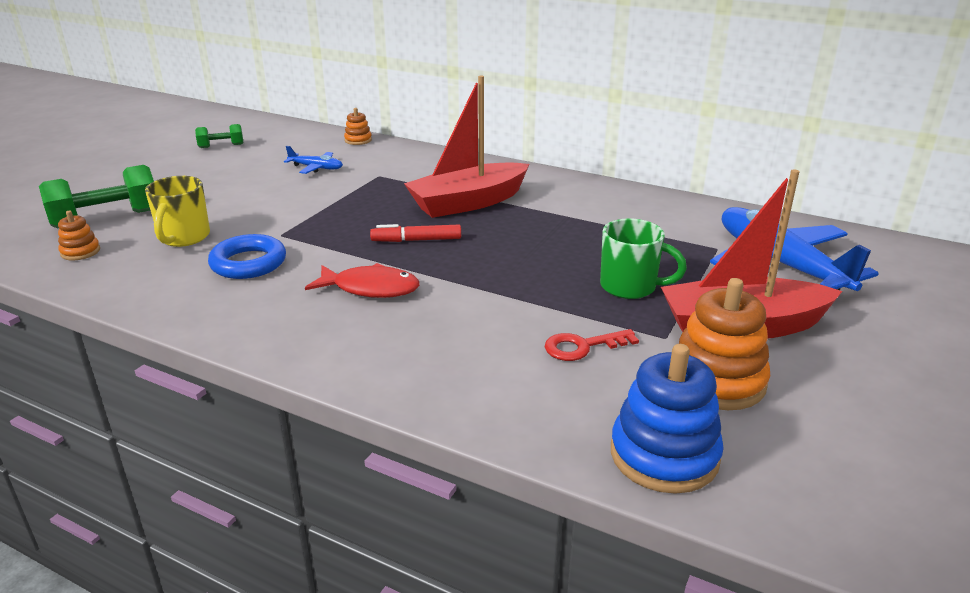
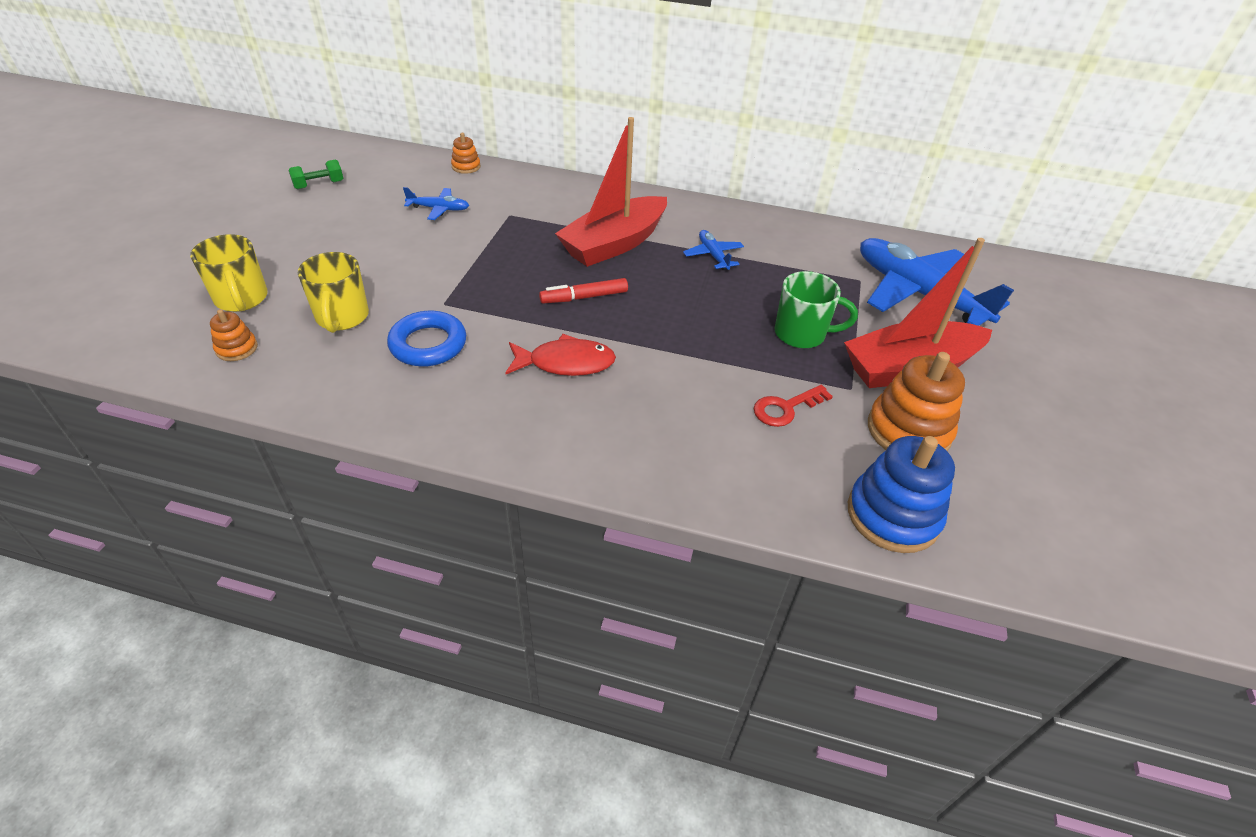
camera: 15 degrees left, 15 degrees up
green dumbbell [39,165,154,228] -> yellow mug [190,234,268,312]
none -> blue plane [683,230,744,270]

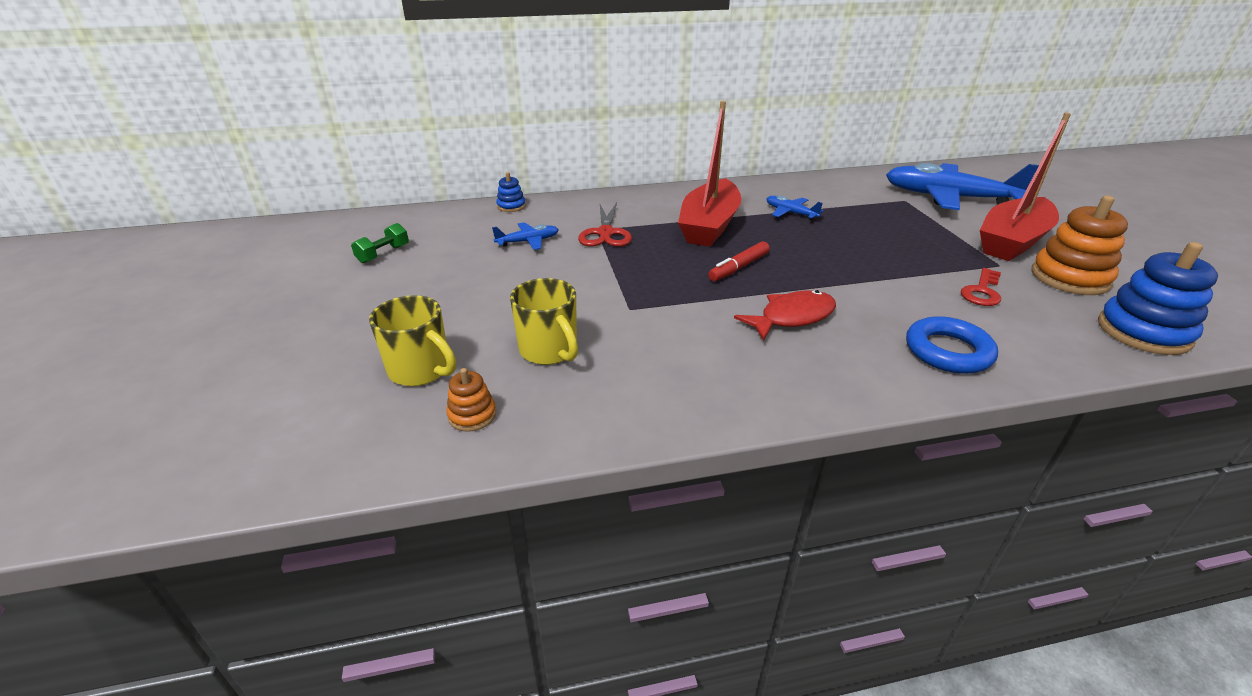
camera: 25 degrees left, 10 degrees down
blue ring [387,311,466,367] -> blue ring moved to [906,316,998,374]
orange stacking toy [451,133,481,174] -> blue stacking toy [496,172,526,212]
green mug [775,271,858,348] -> none
none -> red scissors [578,202,632,247]

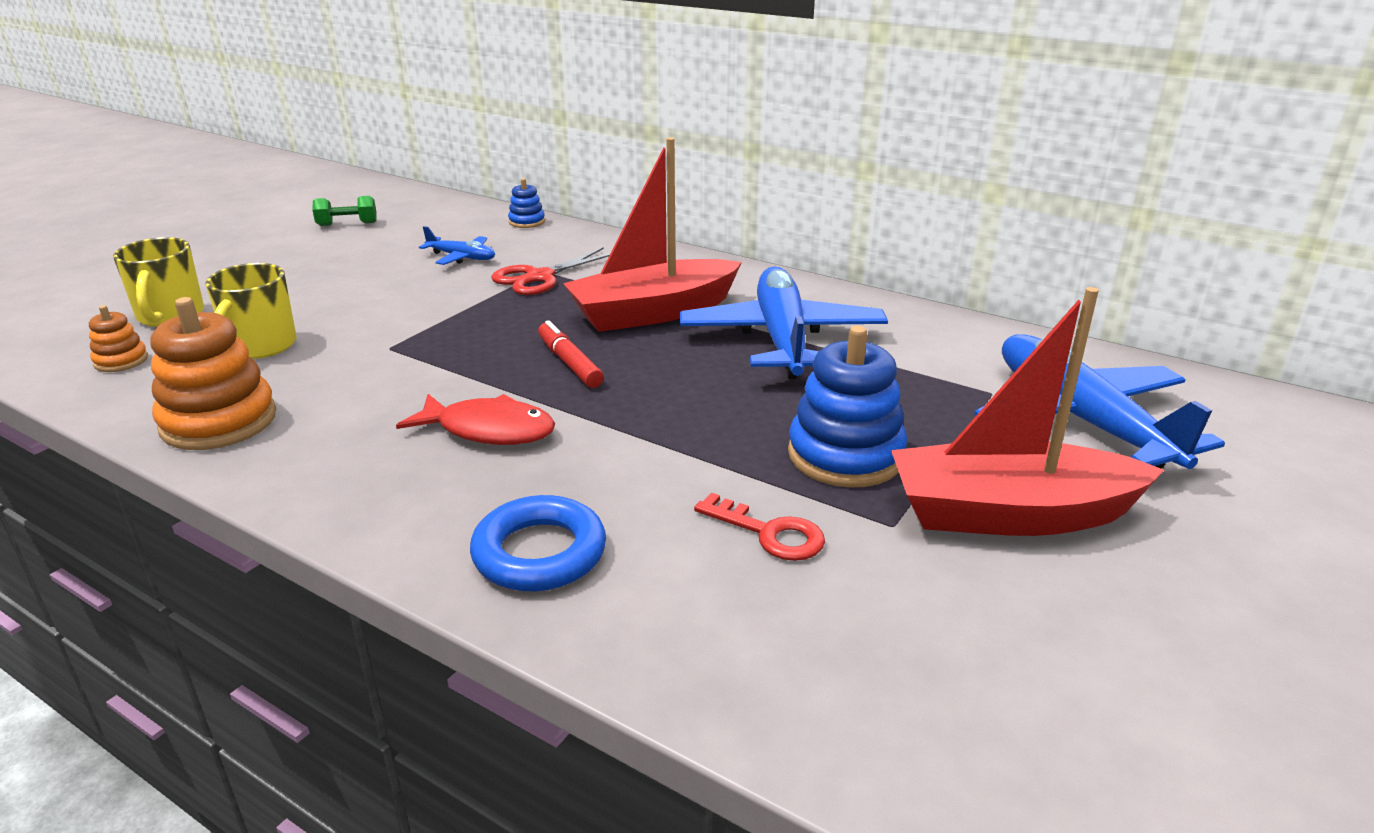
camera: 45 degrees right, 5 degrees down
red marker [708,241,770,281] -> red marker turned 60 degrees clockwise [538,320,604,388]
blue plane [766,195,824,220] -> blue plane [680,266,888,379], size x2.25
red key [961,268,1001,306] -> red key turned 135 degrees counterclockwise [694,493,825,561]
orange stacking toy [1032,195,1128,295] -> orange stacking toy moved to [151,297,276,450]
blue stacking toy [1098,242,1218,355] -> blue stacking toy moved to [788,326,907,487]

